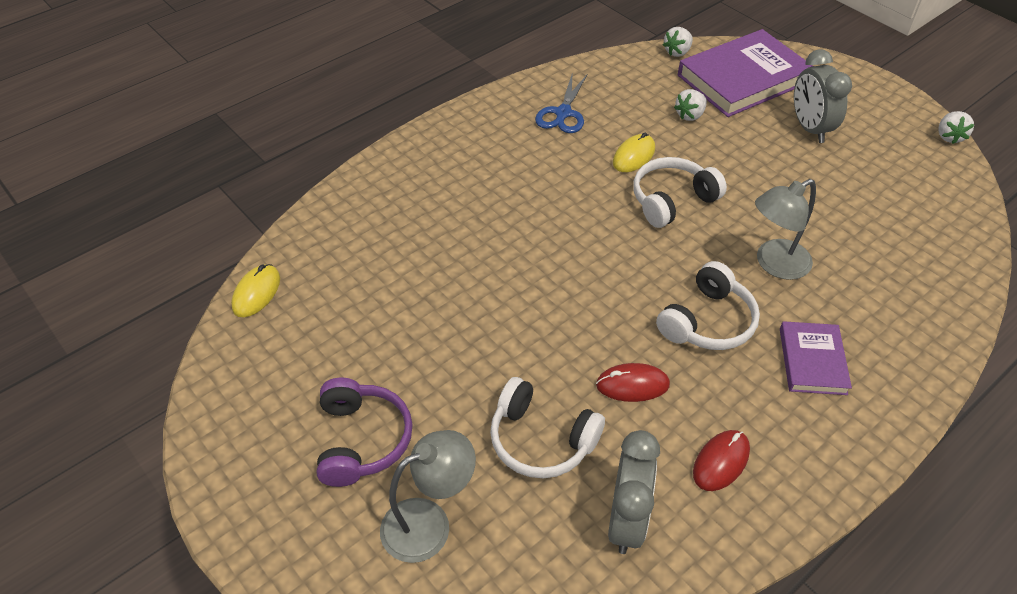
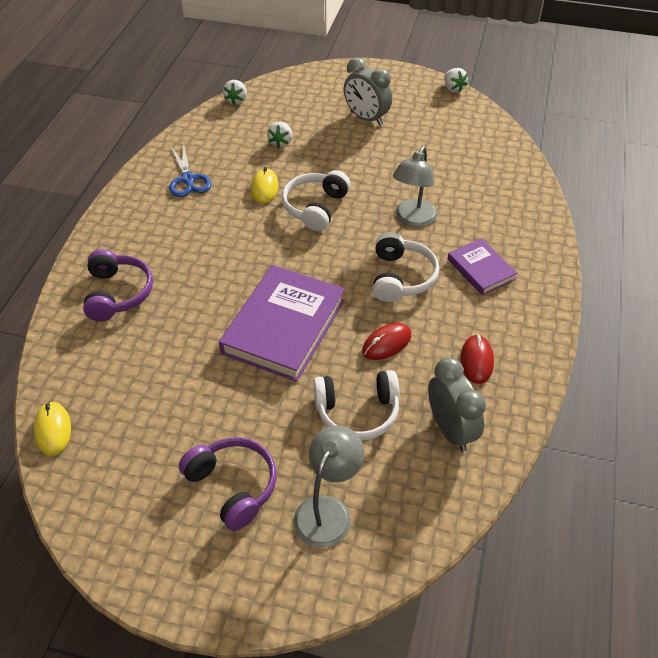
camera: 35 degrees left, 0 degrees up
purple book [678,29,814,117] -> purple book moved to [219,265,345,382]
none -> purple headphones [83,249,153,321]

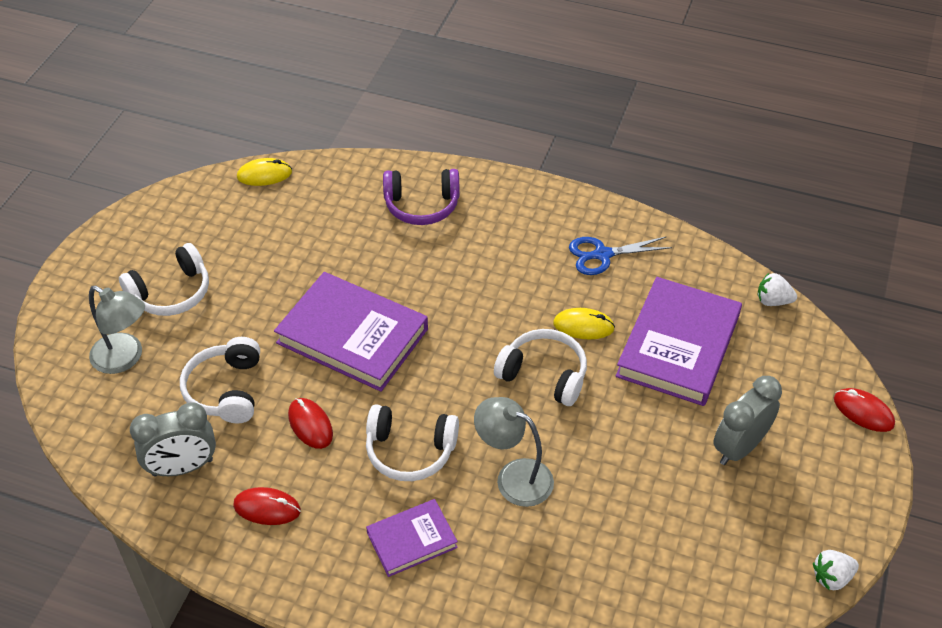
camera: 95 degrees right, 0 degrees up
purple headphones [179,437,277,531] -> white headphones [119,243,209,316]
white strawberry [267,122,293,148] -> purple book [616,277,742,406]
none -> red mouse [834,388,895,432]

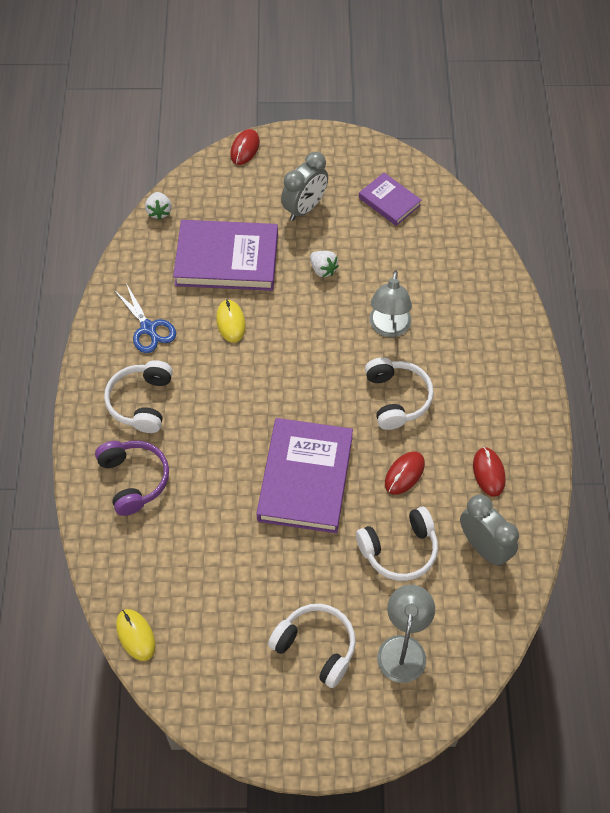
camera: 110 degrees left, 10 degrees up
purple book [366,499,458,577] -> purple book moved to [359,173,421,226]
white headphones [494,329,587,406] -> white headphones moved to [104,360,173,433]
grey clock [713,376,782,465] -> grey clock turned 75 degrees counterclockwise [281,152,328,221]
white strawberry [813,550,859,590] -> white strawberry moved to [310,251,339,277]

